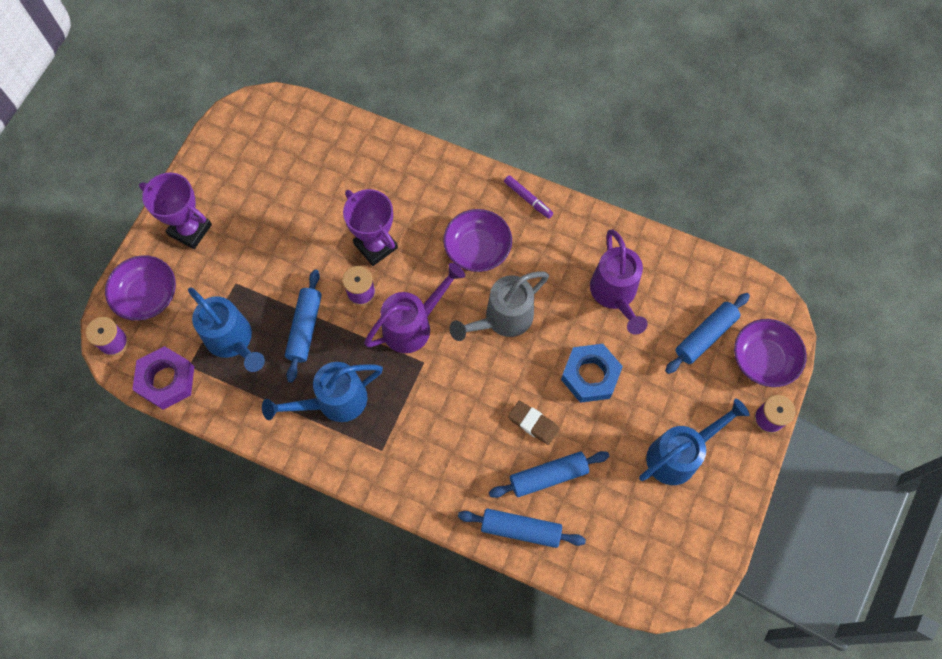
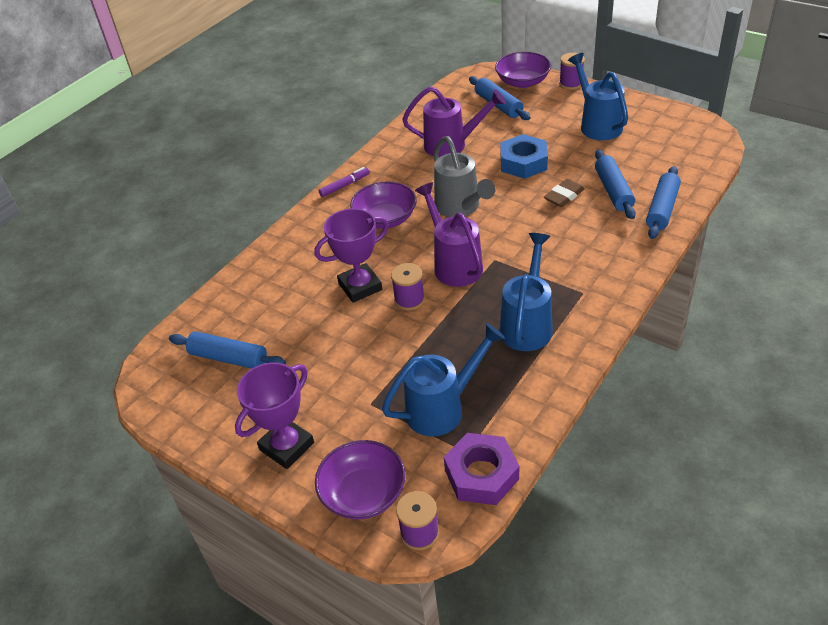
camera: 75 degrees left, 25 degrees down
blue watering can [262,362,383,422] -> blue watering can turned 150 degrees counterclockwise [499,233,553,351]
blue rolling pin [285,269,322,383] -> blue rolling pin moved to [169,331,286,369]

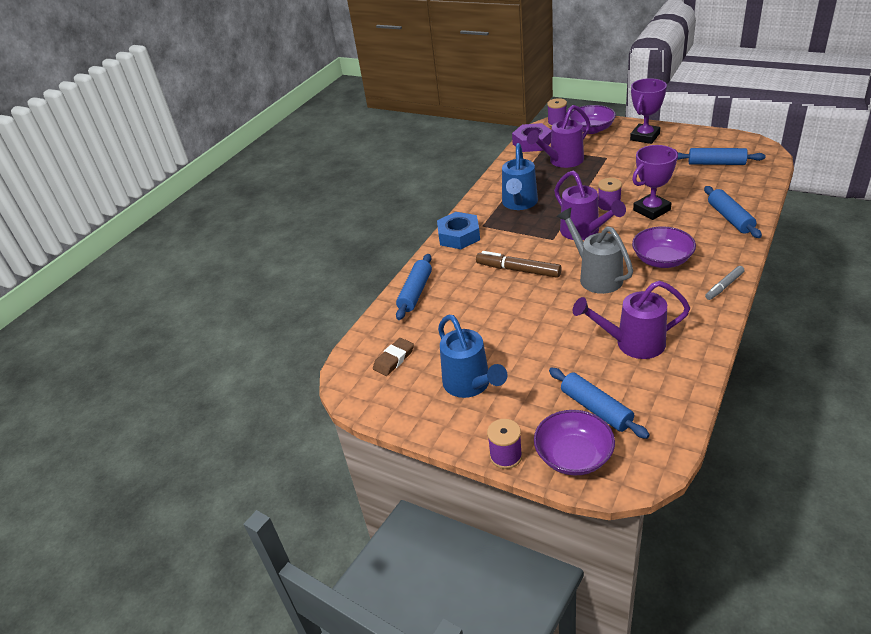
camera: 175 degrees right, 5 degrees down
purple marker [319,167,370,197] -> grey marker [705,266,745,300]
blue watering can [382,323,505,436] -> purple watering can [527,105,590,168]
blue nut [500,134,548,179] -> blue nut moved to [437,212,480,249]
brown eraser [544,179,585,207] -> brown eraser moved to [373,338,414,376]
blue rolling pin [595,149,636,219] -> blue rolling pin moved to [704,186,762,238]
none -> brown marker [476,251,562,278]

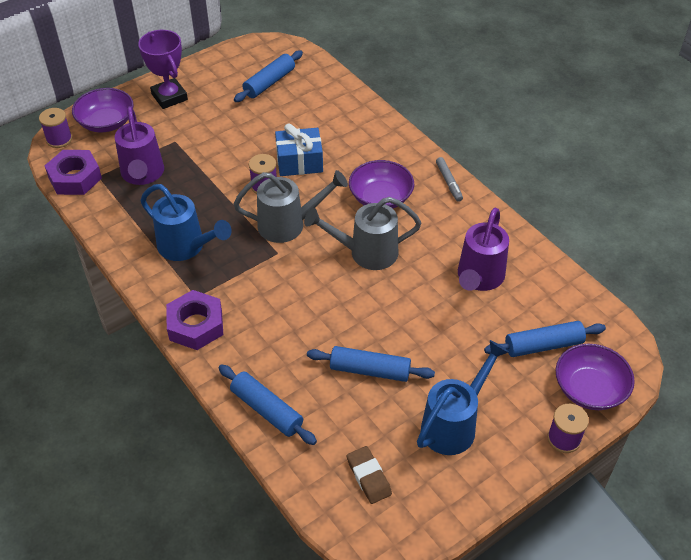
camera: 70 degrees left, 10 degrees up
blue nut [437,212,480,249] -> purple nut [166,290,223,350]
blue watering can [438,315,507,398] -> blue watering can turned 45 degrees counterclockwise [417,340,509,455]
brown marker [476,251,562,278] -> none
purple watering can [554,170,626,240] -> grey watering can [233,170,348,243]
purple trophy [632,145,678,220] -> blue gift [275,124,323,176]
blue rolling pin [704,186,762,238] -> blue rolling pin moved to [307,346,435,382]

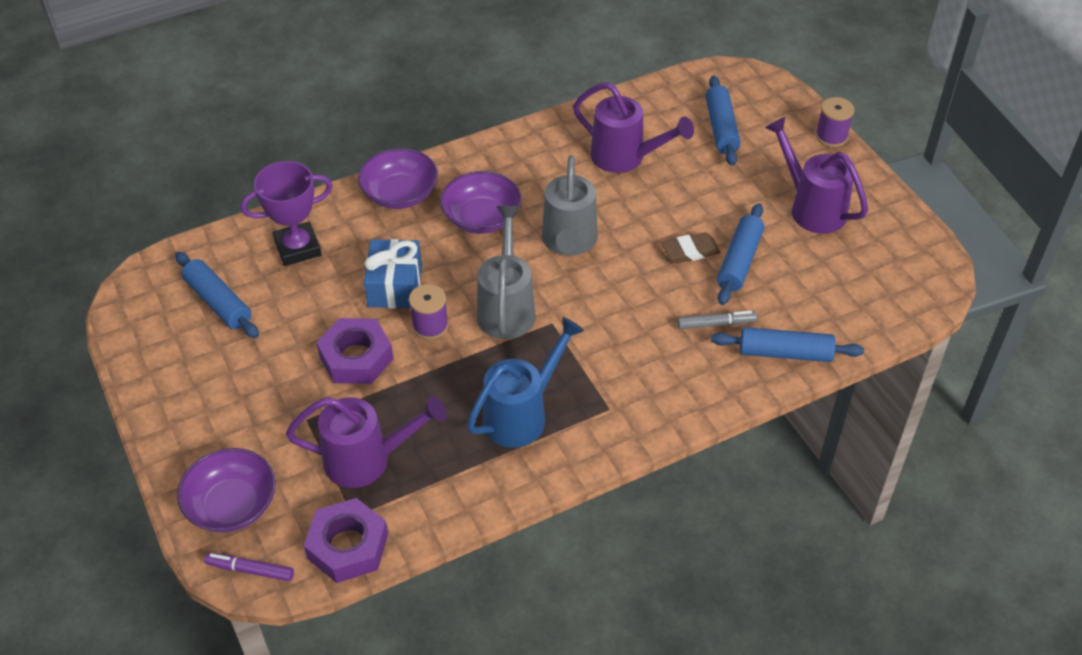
camera: 80 degrees left, 0 degrees up
purple spool [39,108,72,148] -> purple marker [204,553,294,581]
purple trophy [138,30,188,109] -> purple trophy moved to [241,161,333,266]
purple nut [166,290,223,350] -> purple nut moved to [316,318,394,384]
blue rolling pin [219,365,317,445] -> blue rolling pin turned 45 degrees clockwise [711,327,864,362]
brown eraser [347,446,392,504] -> brown eraser moved to [662,232,721,263]
blue watering can [417,340,509,455] -> purple watering can [765,117,868,234]
grey marker [436,157,463,202] -> grey marker moved to [677,311,757,329]
purple bowl [555,344,635,410] -> purple bowl moved to [358,148,438,209]

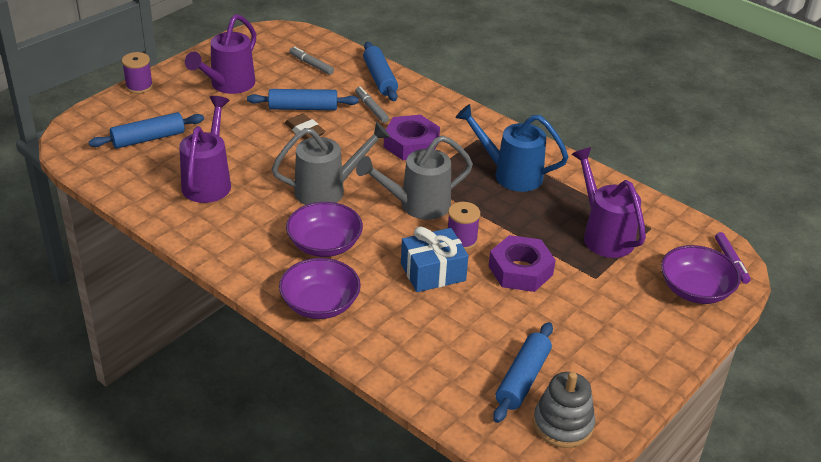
camera: 115 degrees left, 10 degrees down
purple trophy [241,161,333,266] -> none
purple nut [304,498,388,583] -> purple nut moved to [384,115,440,160]
none -> grey marker [289,46,334,75]
none -> grey stacking toy [533,372,596,448]

